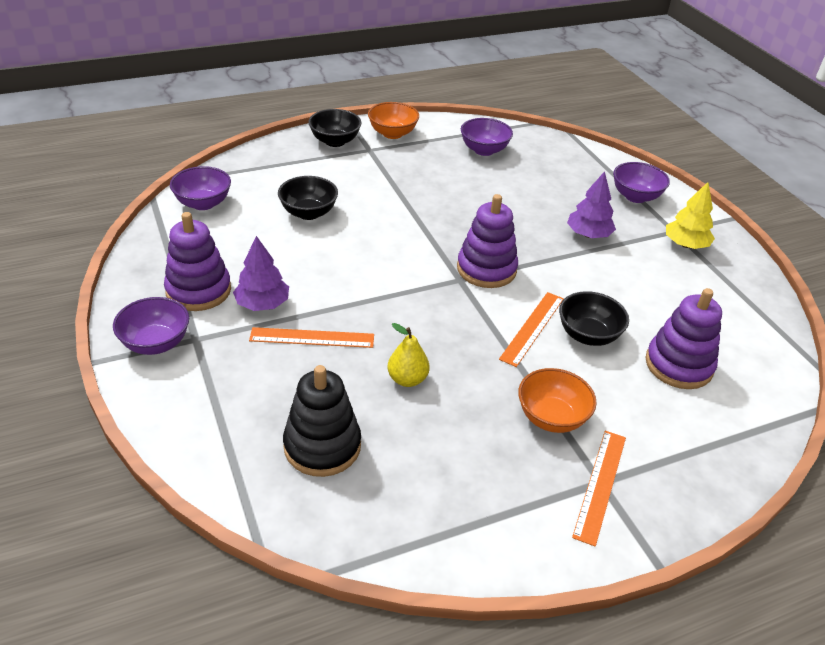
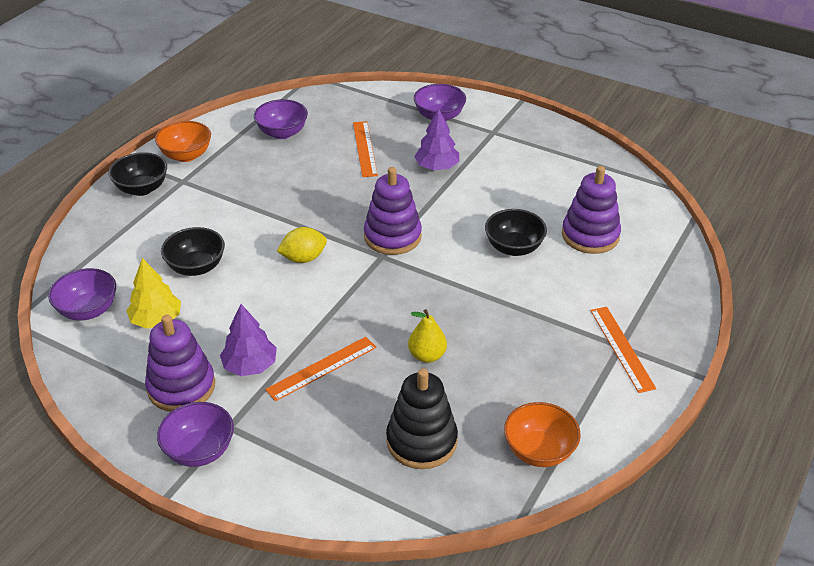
camera: 35 degrees left, 0 degrees up
orange ruler [499,292,564,367] -> orange ruler moved to [353,121,378,177]
orange bowl [518,368,597,433] -> orange bowl moved to [504,402,581,467]
yellow tree [666,182,715,249] -> yellow tree moved to [126,258,181,329]
none -> yellow lemon [277,227,327,263]

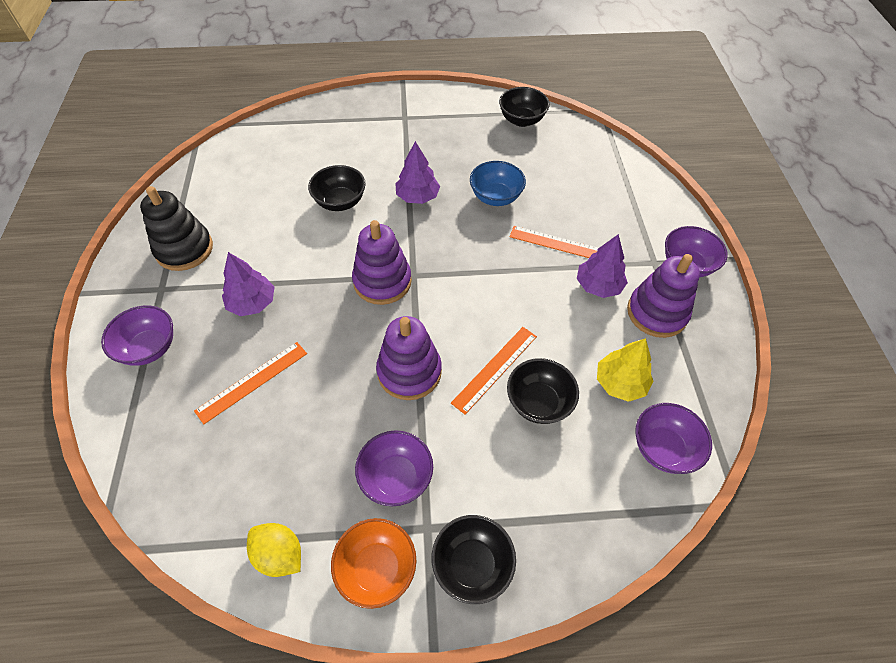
camera: 125 degrees left, 15 degrees up
purple bowl [254,99,308,139] -> purple bowl moved to [355,430,433,506]
yellow lemon [277,227,327,263] -> yellow lemon moved to [247,523,301,577]
black stacking toy [386,368,458,469] -> black stacking toy moved to [140,186,213,271]
yellow pear [408,309,447,363] -> blue bowl [470,161,526,206]
orange bowl [504,402,581,467] -> black bowl [499,87,550,127]
purple stacking toy [562,166,621,254] -> purple stacking toy moved to [376,316,442,400]
orange ruler [590,307,656,393] -> orange ruler moved to [451,327,537,415]
none -> purple tree [395,141,440,204]

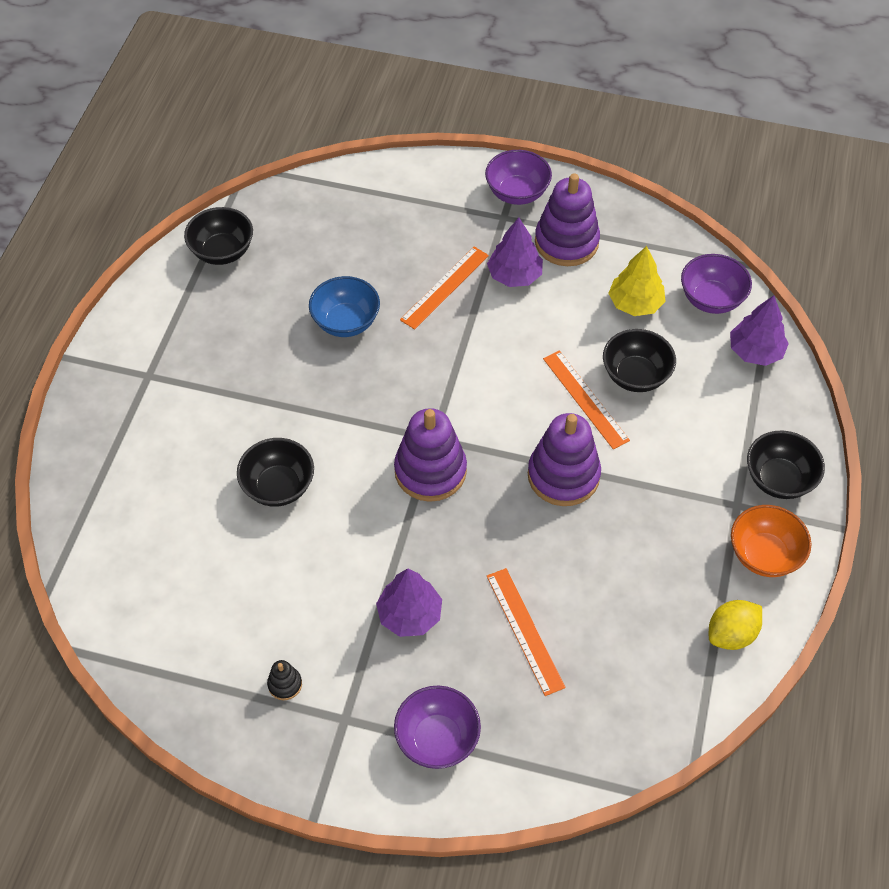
camera: 70 degrees left, 0 degrees up
black stacking toy [140,186,213,271] -> black stacking toy [267,660,302,700], size x0.43
purple bowl [355,430,433,506] -> none
purple tree [395,141,440,204] -> purple tree moved to [730,296,789,366]

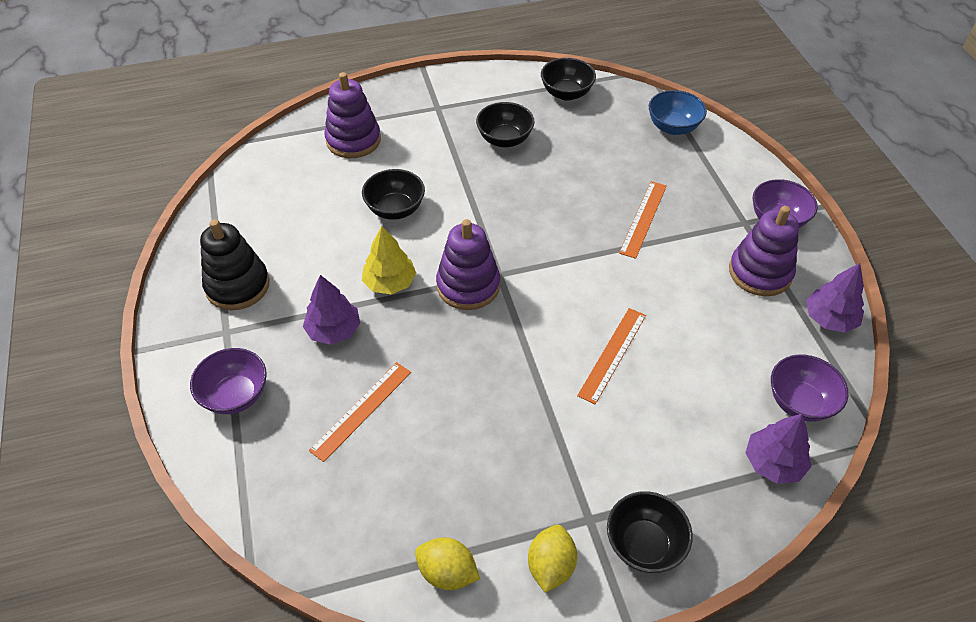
camera: 60 degrees right, 5 degrees down
black stacking toy [267,660,302,700] -> black stacking toy [200,219,270,310], size x2.32
blue bowl [309,276,380,337] -> blue bowl moved to [649,90,707,135]
orange ruler [400,247,489,330] -> orange ruler turned 75 degrees counterclockwise [619,181,667,259]
purple tree [487,217,543,287] -> purple tree moved to [806,263,864,333]
purple stacking toy [528,413,601,506] -> purple stacking toy moved to [324,72,381,158]
black bowl [603,329,676,392] -> black bowl moved to [476,102,535,147]
yellow tree [608,246,666,316] -> yellow tree moved to [362,226,416,294]
orange bowl [731,505,811,577] -> yellow lemon [528,525,577,593]

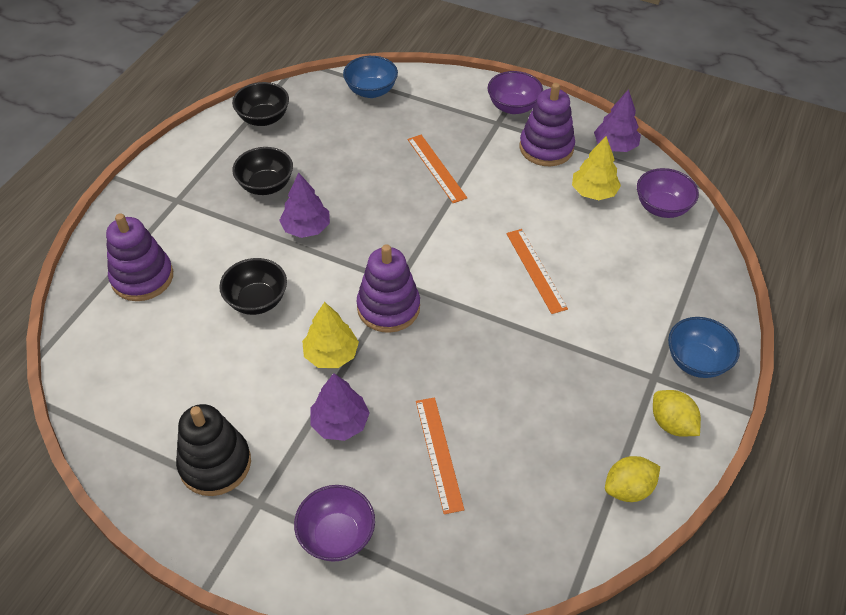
camera: 50 degrees left, 0 degrees up
black bowl [607,491,693,573] -> blue bowl [668,317,740,378]
purple tree [745,413,811,484] -> purple tree moved to [279,173,330,238]
none -> yellow tree [572,136,621,200]

